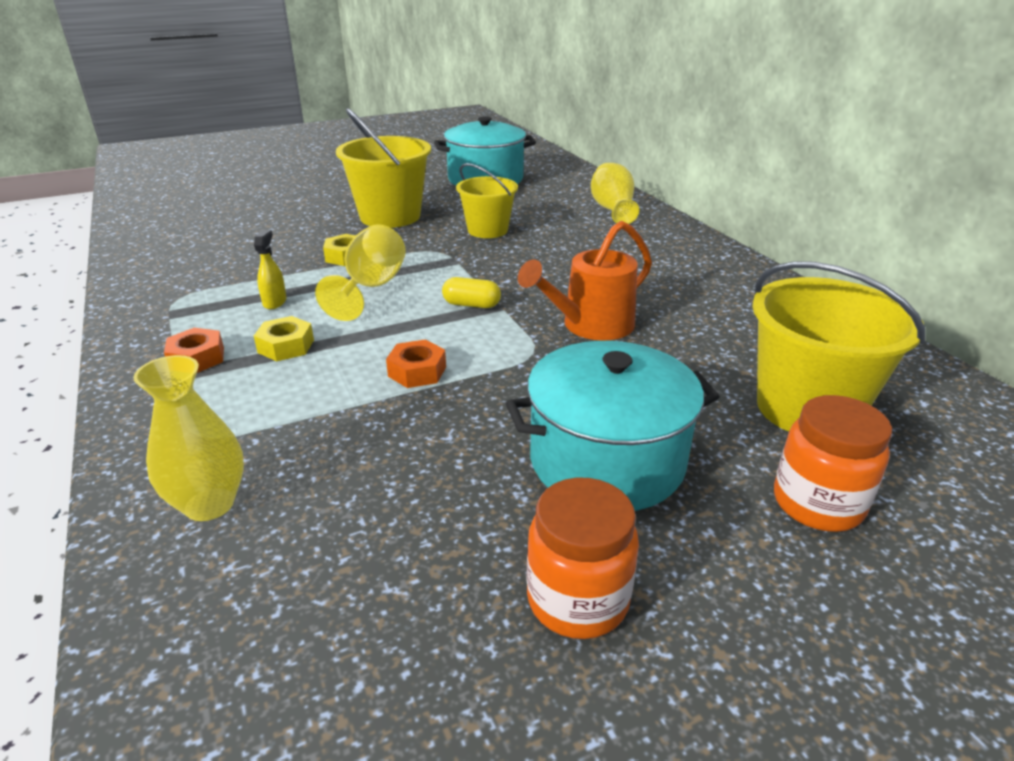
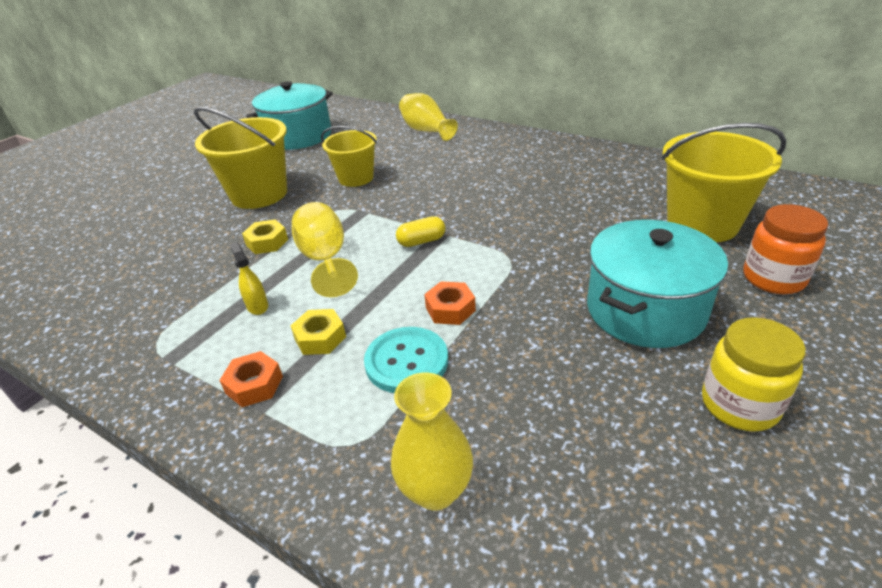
camera: 30 degrees left, 5 degrees up
orange watering can [518,221,652,341] -> none
orange jar [526,478,639,639] -> yellow jar [702,317,806,432]
none -> turquoise button [364,327,448,393]

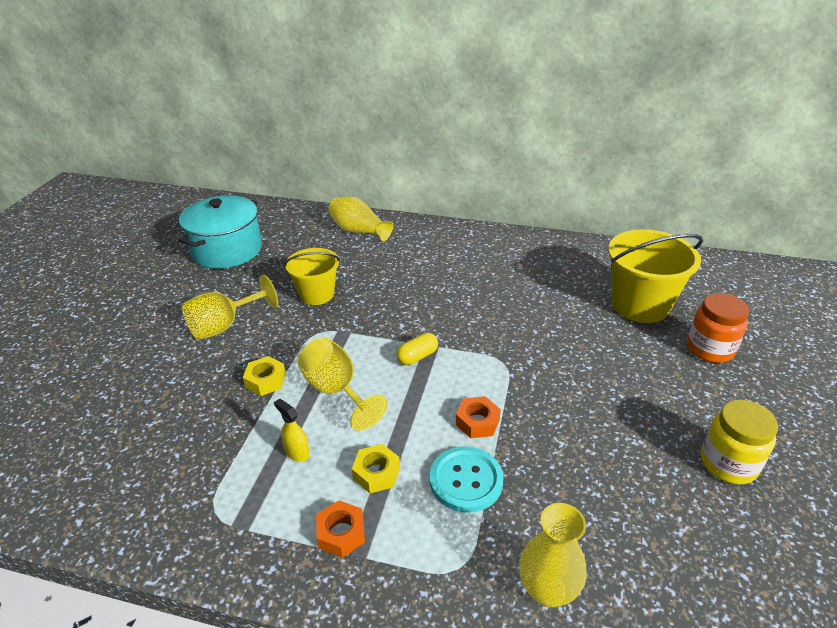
camera: 20 degrees left, 0 degrees up
yellow bucket [194,107,287,209] -> yellow goblet [182,275,278,340]
turquoise pot [587,220,728,348] -> none

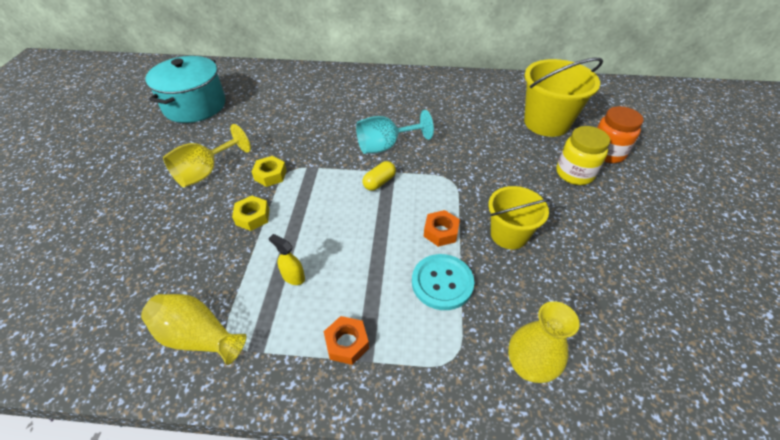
camera: 10 degrees left, 10 degrees up
yellow bucket [284,248,340,305] -> yellow bucket moved to [488,186,550,249]
yellow goblet [298,337,388,431] -> none
yellow vase [328,196,393,242] -> yellow vase moved to [141,294,247,365]
yellow nut [352,444,400,493] -> yellow nut moved to [252,156,287,187]
yellow jar [701,400,778,484] -> yellow jar moved to [556,126,610,185]
none -> turquoise goblet [356,110,434,154]

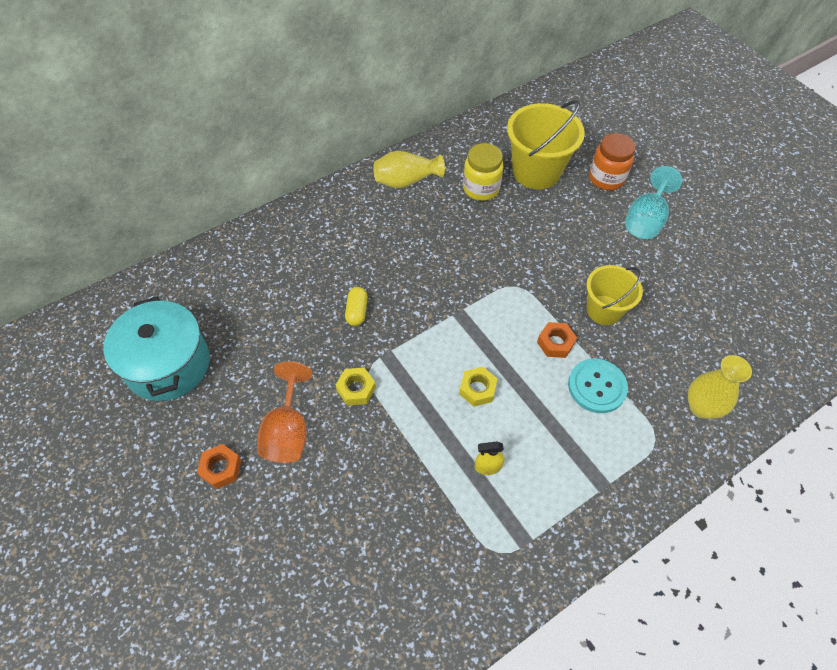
camera: 40 degrees left, 10 degrees up
yellow vase [141,294,247,365] -> yellow vase moved to [374,151,445,188]
yellow goblet [163,124,251,187] -> orange goblet [257,361,312,463]
yellow nut [232,196,269,231] -> yellow nut moved to [459,367,497,407]
orange nut [324,316,369,365] -> orange nut moved to [197,444,241,489]
turquoise goblet [356,110,434,154] -> turquoise goblet moved to [625,166,683,239]
yellow capsule [363,161,396,191] -> yellow capsule moved to [345,287,368,326]
yellow jar [556,126,610,185] -> yellow jar moved to [463,143,504,201]

